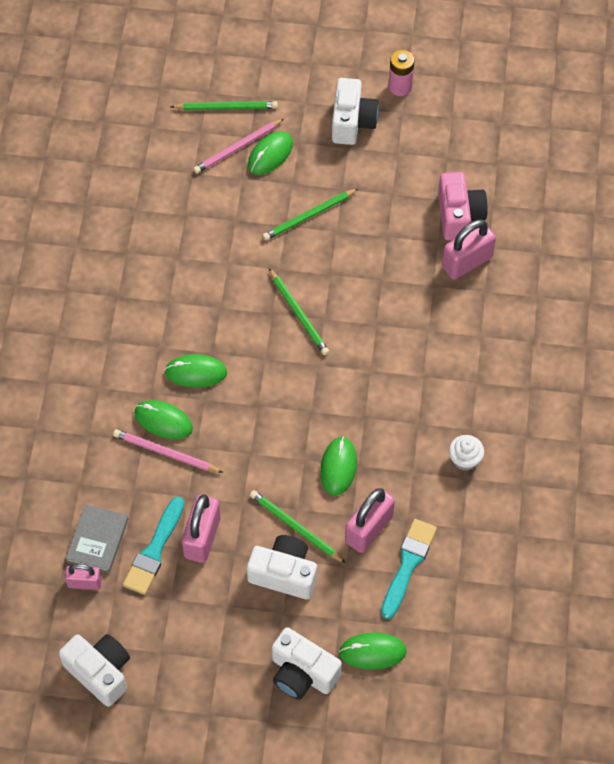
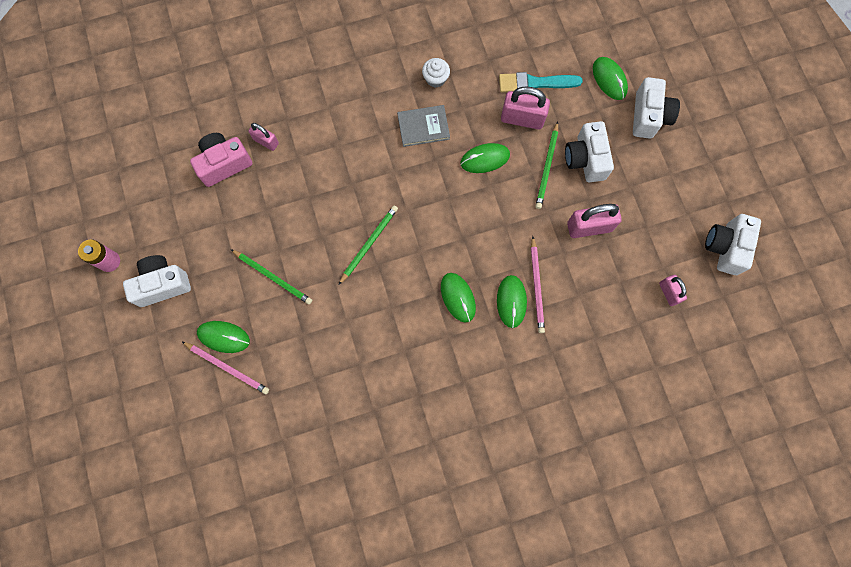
camera: 115 degrees left, 15 degrees up
grey book [65,504,128,573] -> grey book moved to [397,105,450,147]
turquoise brush [123,497,184,595] -> none
green pencil [170,101,278,110] -> none
pink padlock [442,219,496,280] -> pink padlock [248,123,279,151], size x0.60

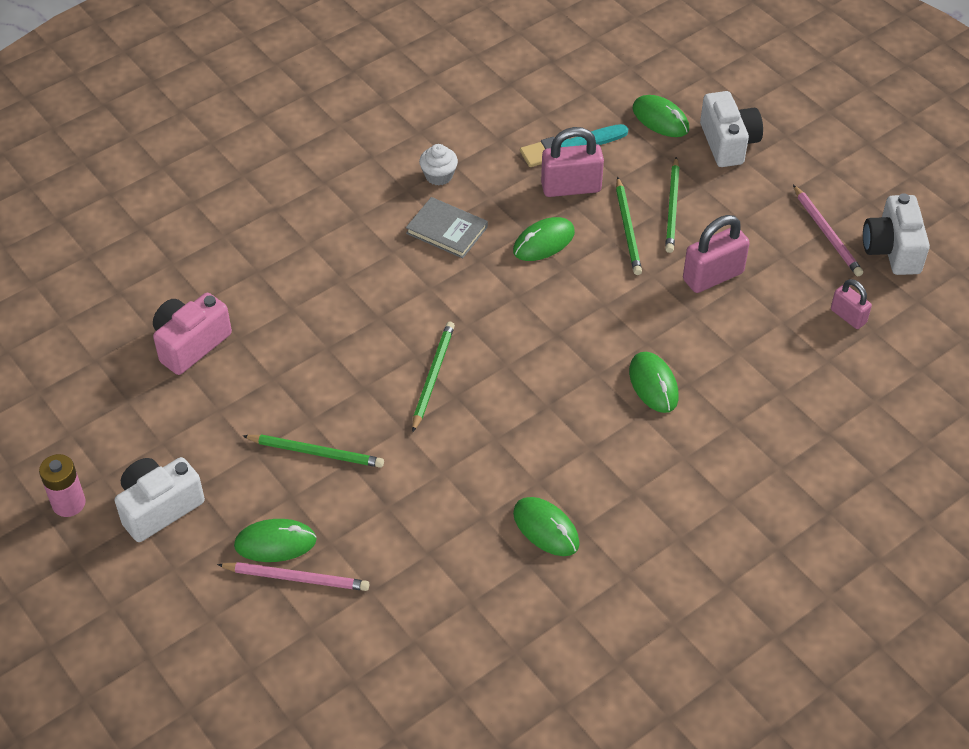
camera: 20 degrees left, 25 degrees down
pink padlock [248,123,279,151] -> none
grey book [397,105,450,147] -> grey book turned 60 degrees clockwise [406,197,488,258]
green mouse [441,273,476,323] -> green mouse moved to [513,497,580,556]
pink pencil [531,236,545,333] -> pink pencil moved to [793,185,863,276]
white camera [565,121,614,182] -> green pencil [665,157,680,253]

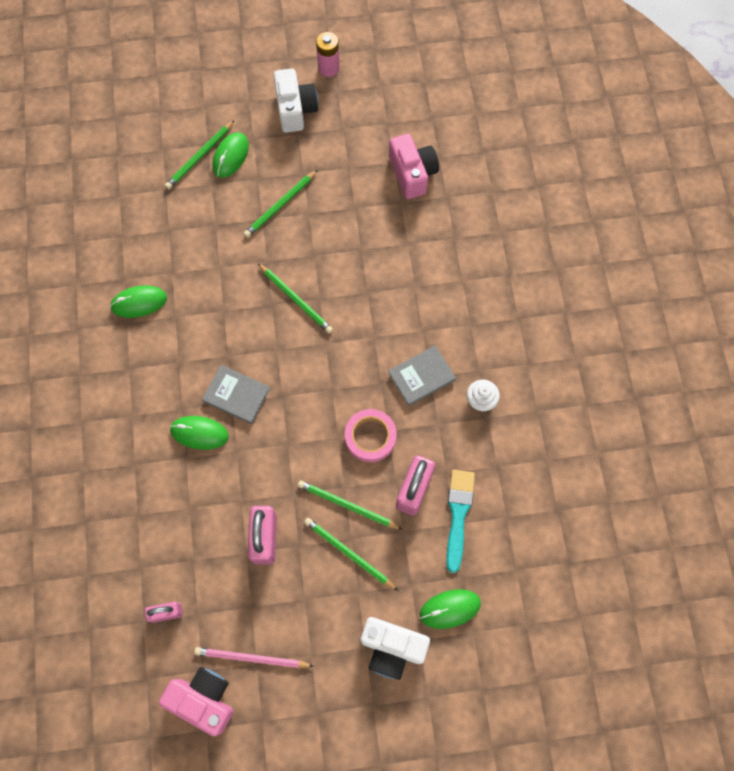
camera: 120 degrees right, 20 degrees up
pink pencil [217,562,369,591] -> green pencil [165,120,235,189]
green mouse [513,217,575,261] -> pink tape [345,409,397,462]
white camera [863,193,930,275] -> pink camera [159,667,233,737]
none -> grey book [202,365,270,424]

